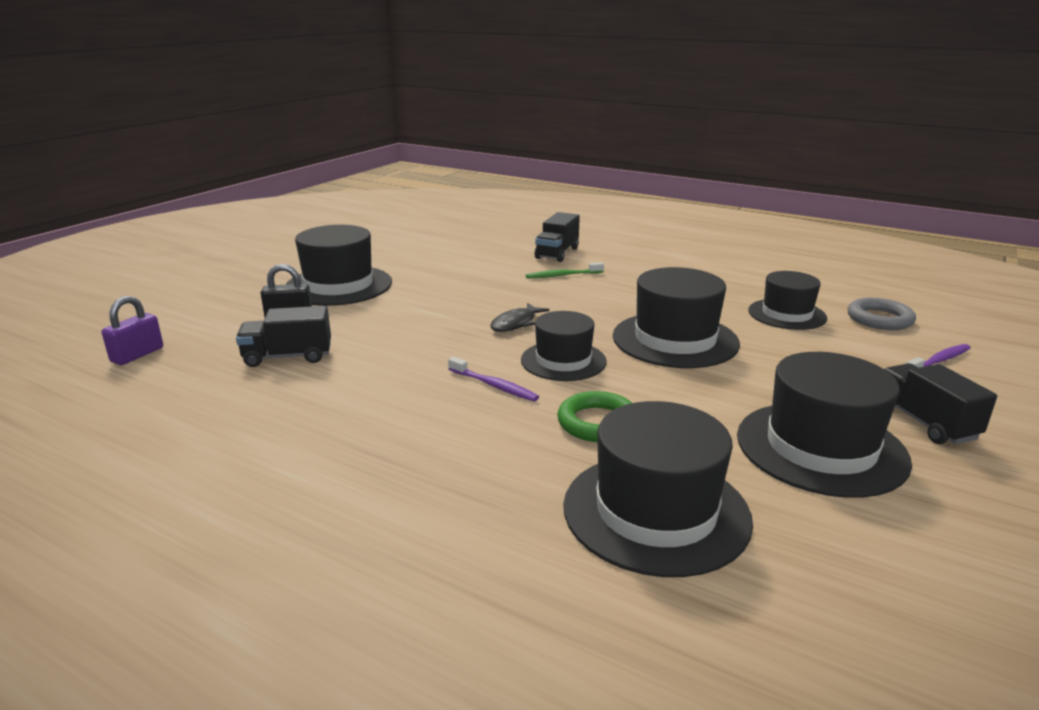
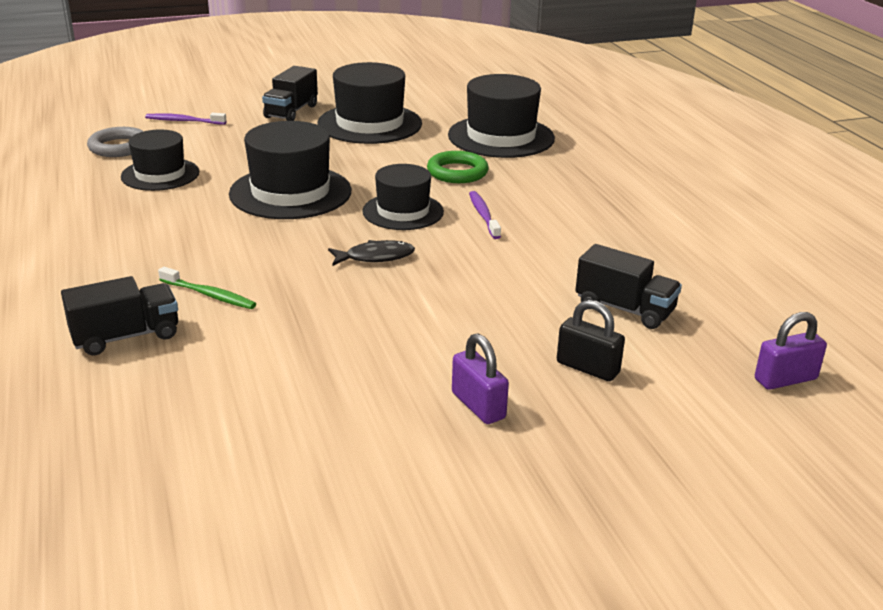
camera: 140 degrees left, 5 degrees up
black hat [285,225,392,306] -> purple padlock [452,334,509,424]

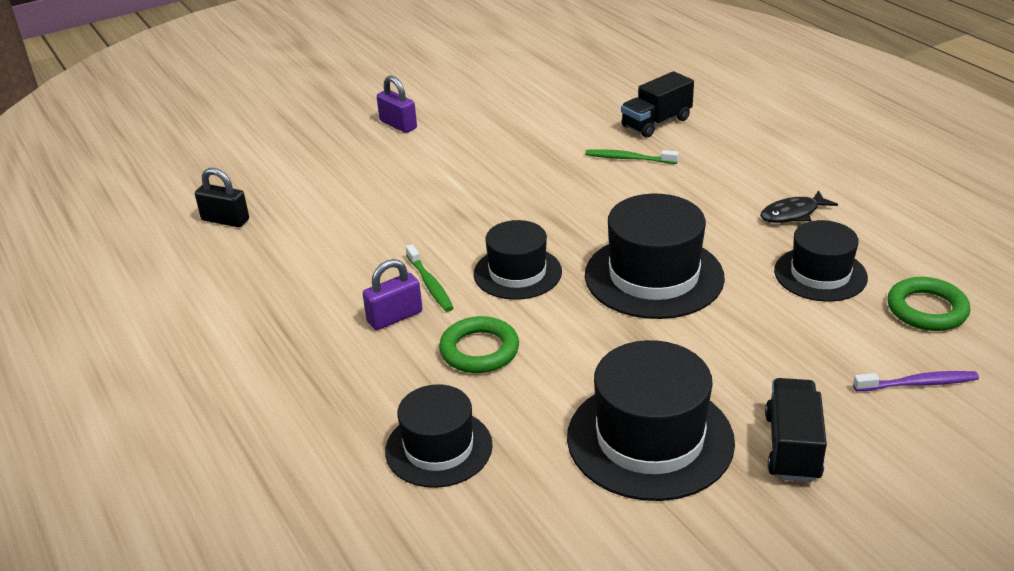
camera: 170 degrees right, 5 degrees up
grey ring [87,127,144,157] -> green ring [887,277,970,331]
black fish [328,240,415,266] -> black fish moved to [760,190,838,223]
black hat [448,74,555,158] -> black hat [385,384,493,488], size x0.65
purple toothbrush [469,191,501,239] -> green toothbrush [406,244,453,312]
black padlock [557,300,625,381] -> black padlock moved to [195,168,249,227]
black truck [575,244,682,329] -> none
purple padlock [755,312,827,390] -> purple padlock moved to [363,259,422,330]

